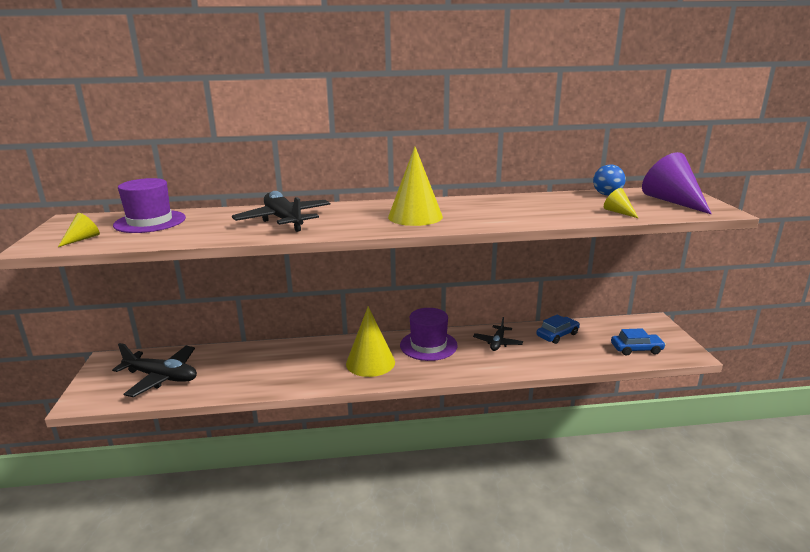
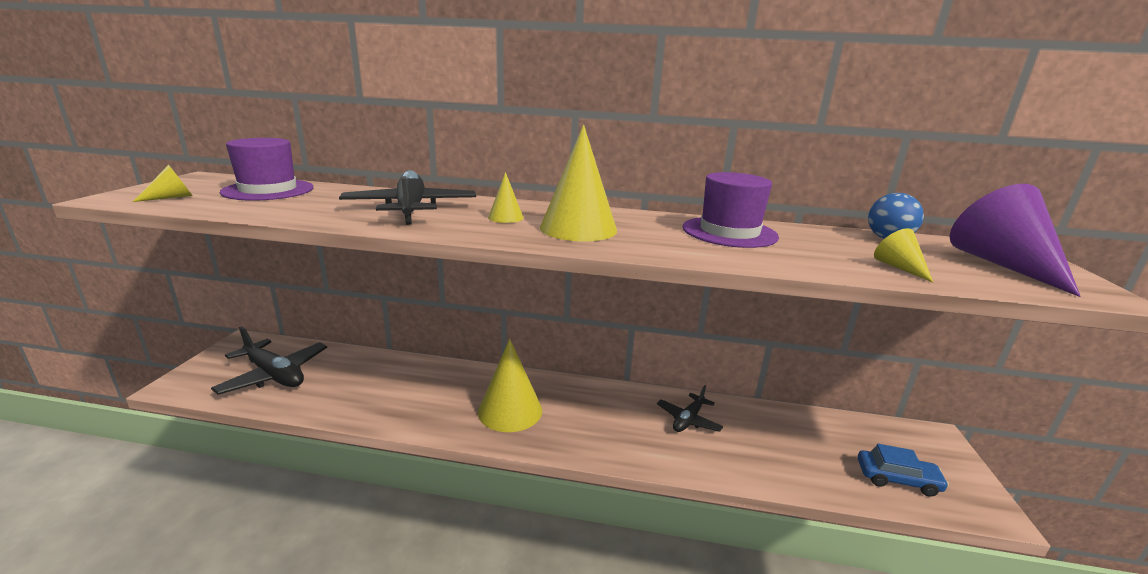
camera: 15 degrees right, 0 degrees up
purple hat [400,308,458,361] -> purple hat moved to [683,172,779,248]
blue car [536,314,580,344] -> none
none -> yellow cone [488,172,524,223]

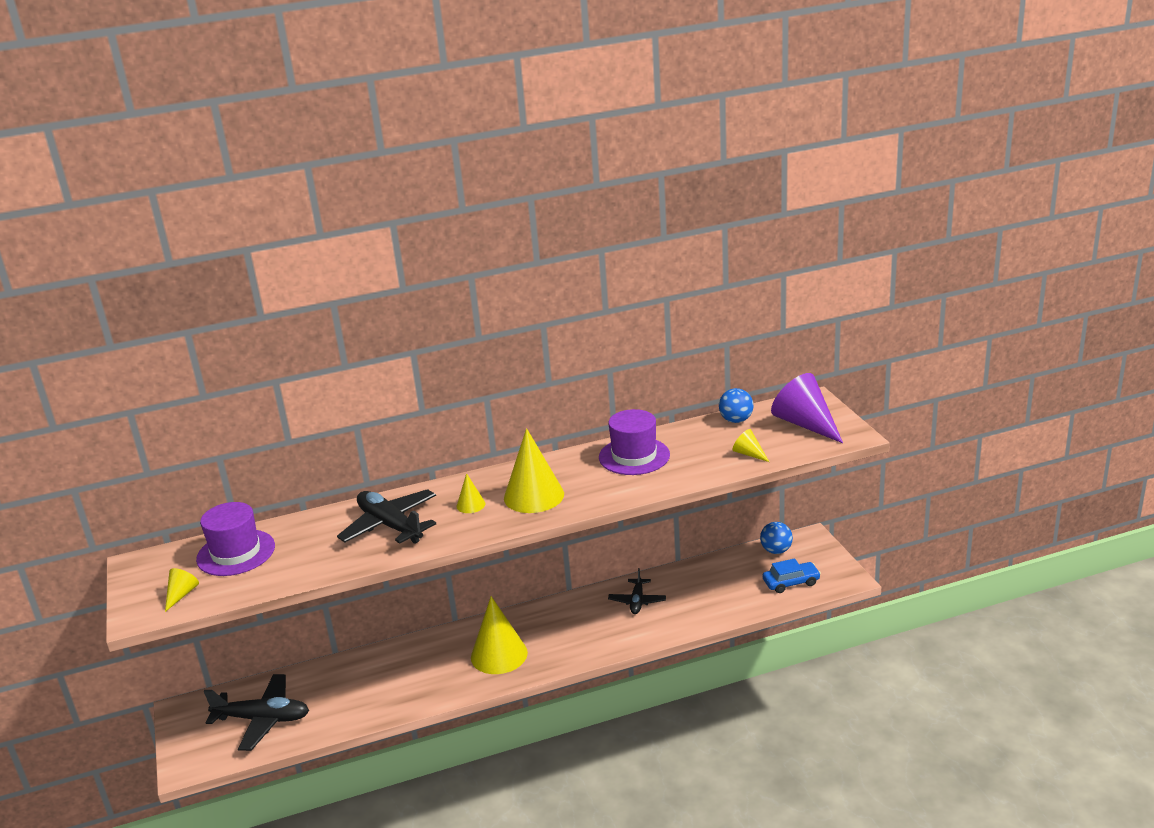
camera: 25 degrees left, 5 degrees up
none -> blue ball [760,522,793,554]

